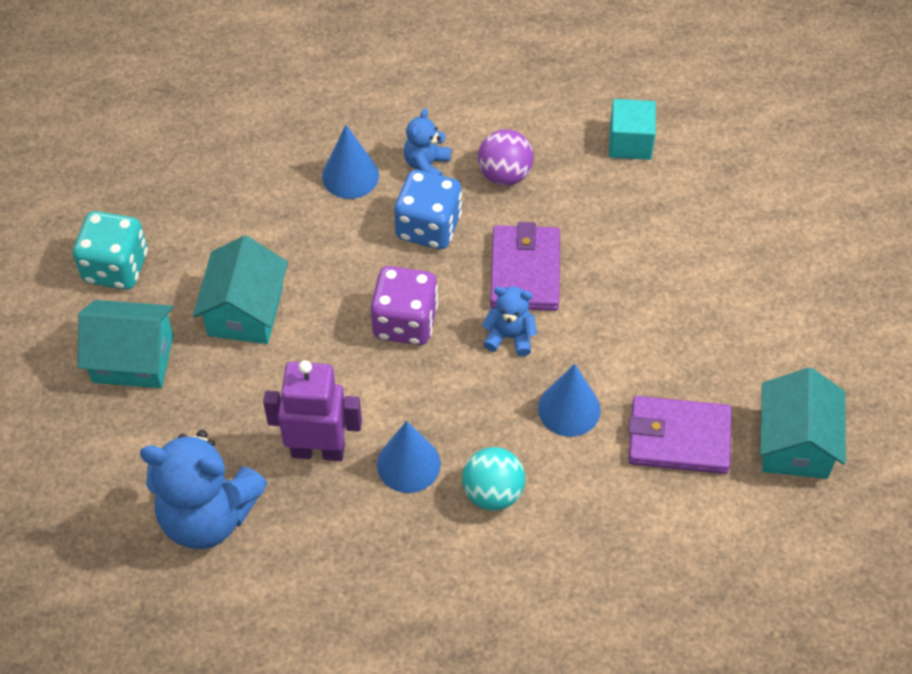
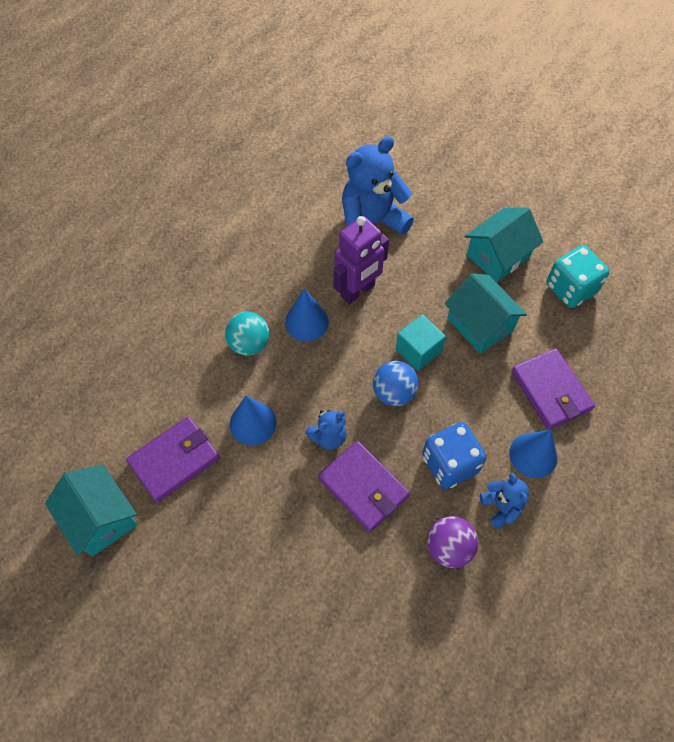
camera: 135 degrees right, 5 degrees up
purple dice [371,266,438,345] -> blue ball [373,361,419,406]
turquoise cube [609,99,656,160] -> turquoise cube moved to [396,315,446,371]
none -> purple wallet [511,348,595,429]

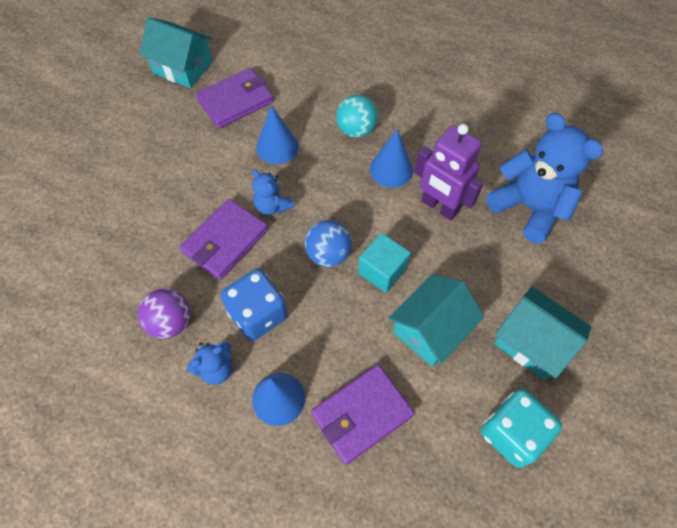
camera: 80 degrees right, 0 degrees up
turquoise house [45,464,137,556] -> turquoise house turned 75 degrees clockwise [139,17,213,88]
purple wallet [126,416,220,503] -> purple wallet turned 75 degrees counterclockwise [196,68,274,129]

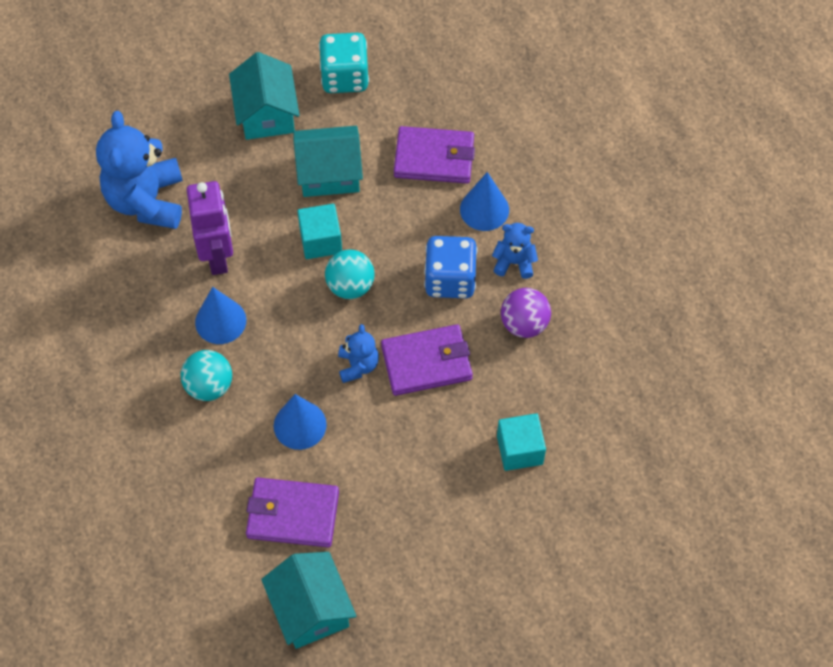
camera: 140 degrees left, 0 degrees up
blue ball [305,220,352,267] -> turquoise ball [325,249,375,299]
none -> turquoise cube [497,413,546,471]

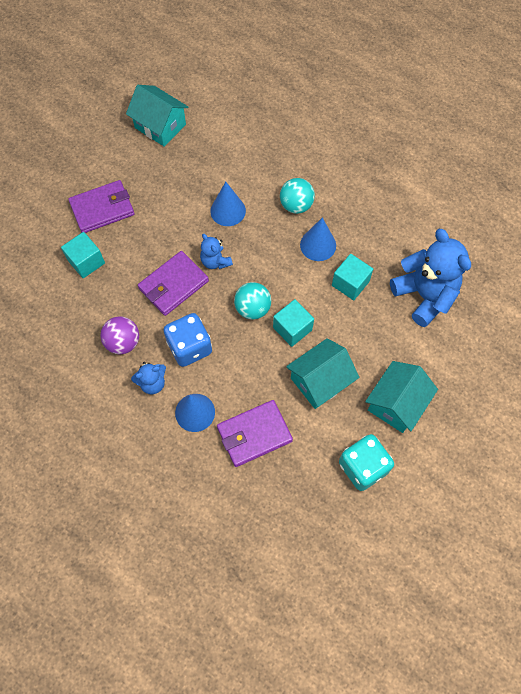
camera: 150 degrees right, 5 degrees up
purple robot [187,181,233,275] -> turquoise cube [332,254,373,300]
turquoise house [229,52,300,140] -> turquoise house turned 75 degrees clockwise [365,361,438,433]
purple wallet [246,478,339,547] -> purple wallet moved to [68,180,134,233]

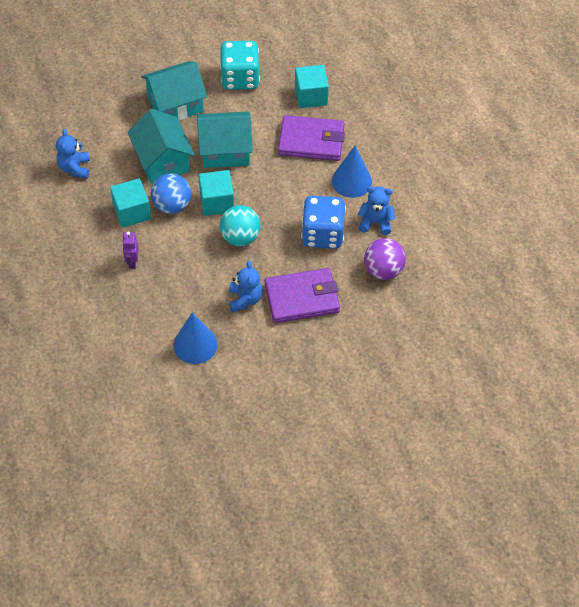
camera: 150 degrees left, 10 degrees down
turquoise cube [61,232,105,278] -> turquoise cube moved to [295,65,329,108]
purple wallet [68,180,134,233] -> none
turquoise house [126,85,189,147] -> turquoise house moved to [128,109,195,184]
turquoise ball [280,178,315,214] -> none
blue cone [300,217,336,261] -> purple robot [122,232,138,269]
blue teddy bear [390,229,471,327] -> blue teddy bear [56,129,90,179], size x0.50
none -> blue ball [151,173,191,214]

